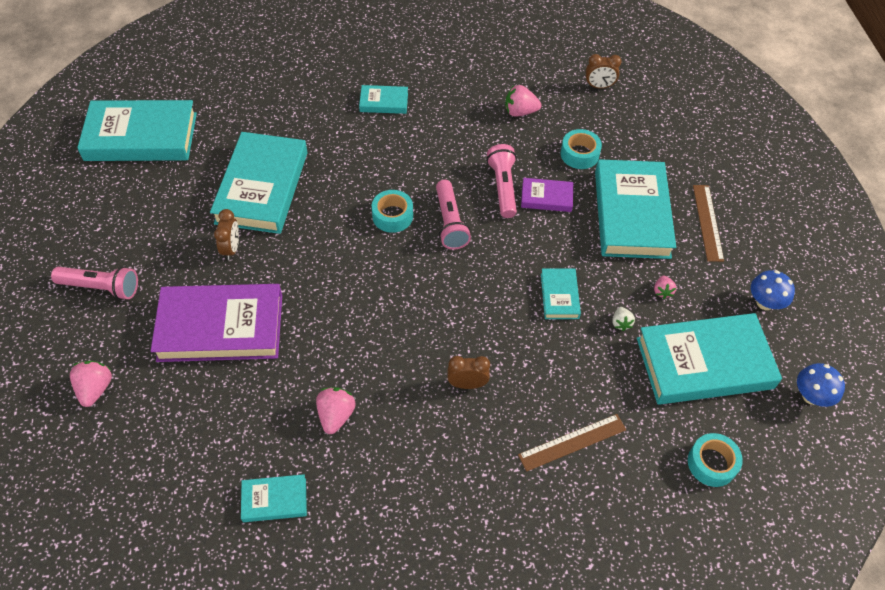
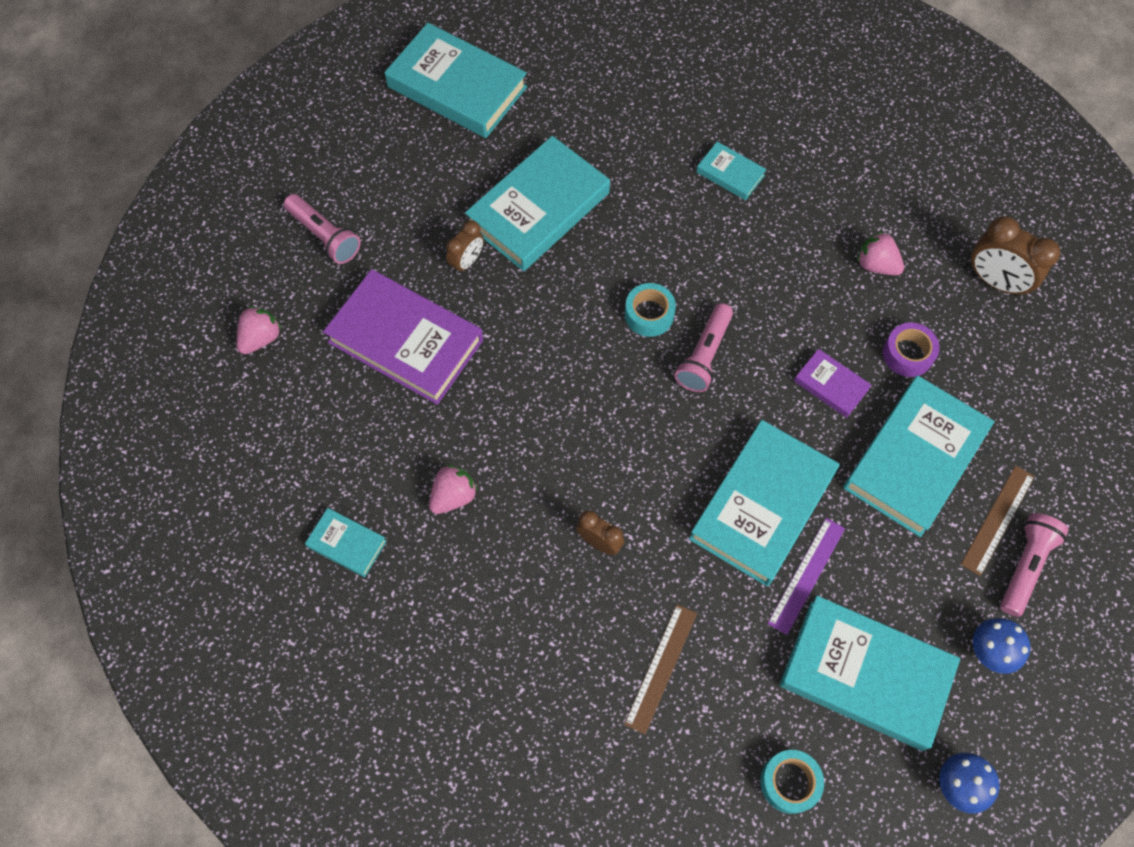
camera: 35 degrees right, 10 degrees up
pink flashlight [487,144,517,218] -> pink flashlight moved to [1000,513,1069,617]
brown ruler [518,414,626,472] -> brown ruler turned 75 degrees counterclockwise [624,604,697,734]
turquoise book [541,268,581,319] -> turquoise book [689,420,839,586], size x2.12
turquoise tape [561,129,602,169] -> purple tape [883,322,940,377]
brown clock [586,54,622,89] -> brown clock [970,216,1060,297], size x1.65
white strawberry [612,307,635,331] -> purple ruler [767,518,845,635]
pink strawberry [654,276,676,299] -> none

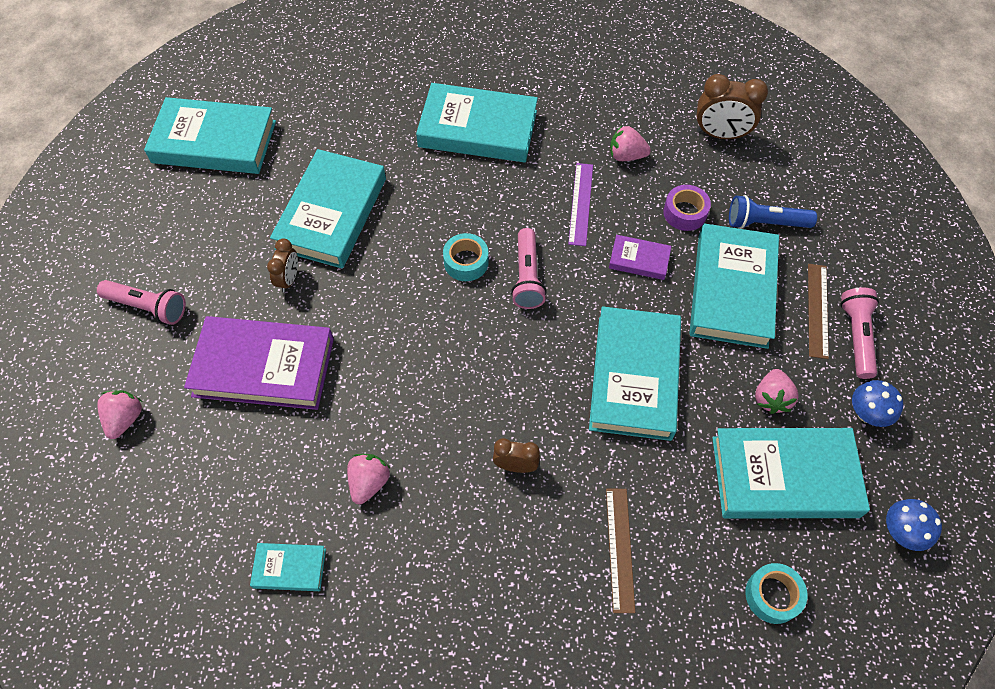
camera: 25 degrees left, 5 degrees down
turquoise book [696,142,767,200] -> turquoise book [416,83,538,162], size x2.12
purple ruler [767,518,845,635] -> purple ruler moved to [568,163,593,246]
none -> blue flashlight [729,195,817,229]
none -> pink strawberry [755,369,799,414]

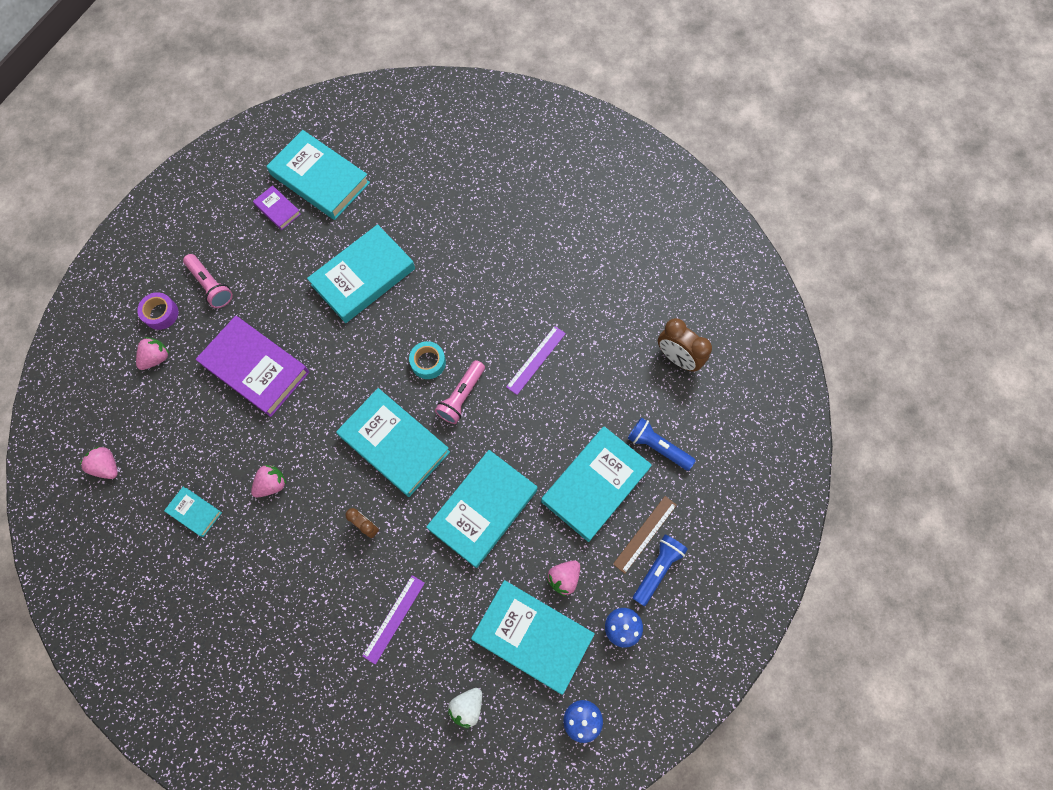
camera: 30 degrees right, 10 degrees up
brown clock [267,238,298,293] -> none
turquoise book [416,83,538,162] -> turquoise book moved to [336,388,450,497]
brown ruler [606,489,635,613] -> purple ruler [363,575,425,665]
purple book [609,235,672,280] -> purple book moved to [253,185,301,230]
pink strawberry [610,126,651,161] -> pink strawberry moved to [80,447,118,479]
purple tape [663,185,711,231] -> purple tape moved to [137,292,178,330]
turquoise tape [745,563,807,624] -> white strawberry [448,688,482,728]
pink flashlight [840,288,879,379] -> blue flashlight [633,534,688,606]

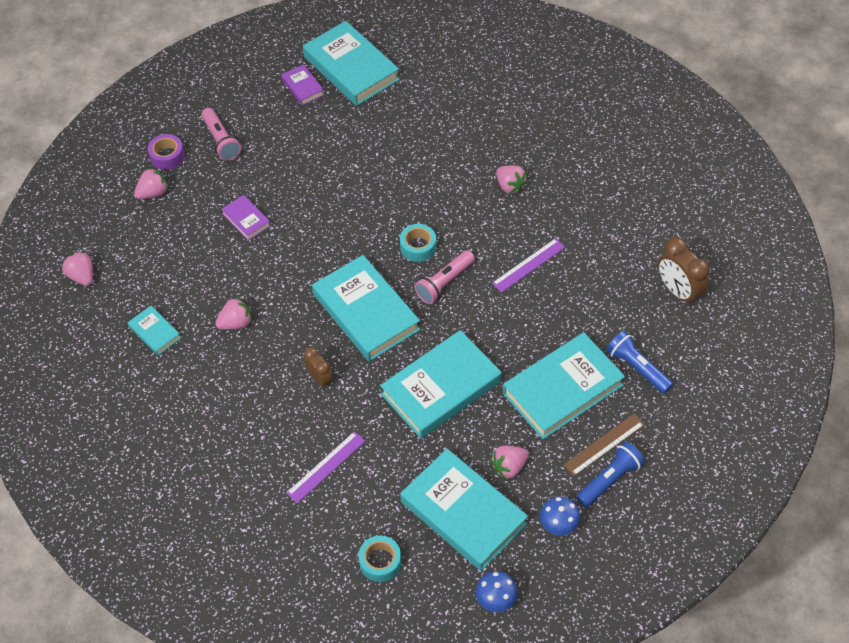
camera: 15 degrees right, 15 degrees down
purple book [196,316,309,417] -> purple book [221,195,271,241], size x0.47
turquoise book [307,224,415,323] -> none
white strawberry [448,688,482,728] -> turquoise tape [359,536,401,582]
none -> pink strawberry [496,165,527,194]

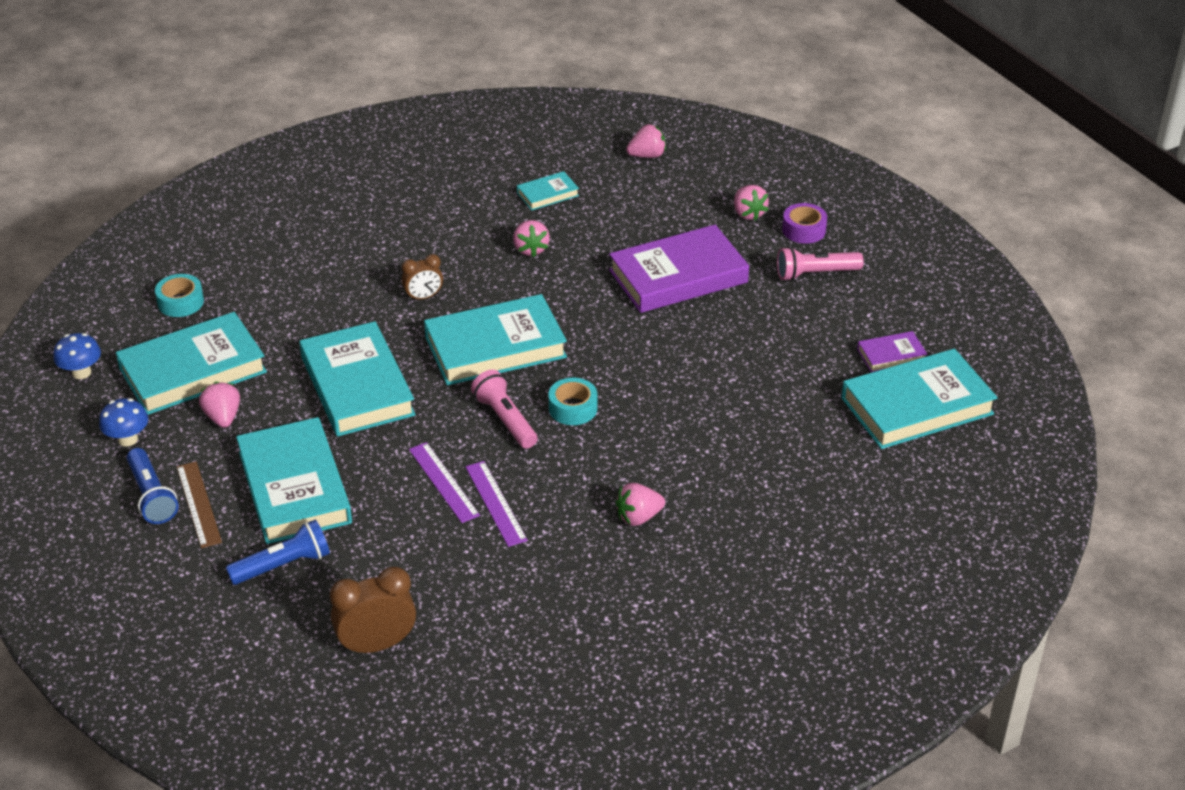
camera: 105 degrees right, 15 degrees down
purple book [221,195,271,241] -> purple book [609,225,749,313], size x2.12
purple ruler [286,431,365,503] -> purple ruler moved to [409,442,480,523]

